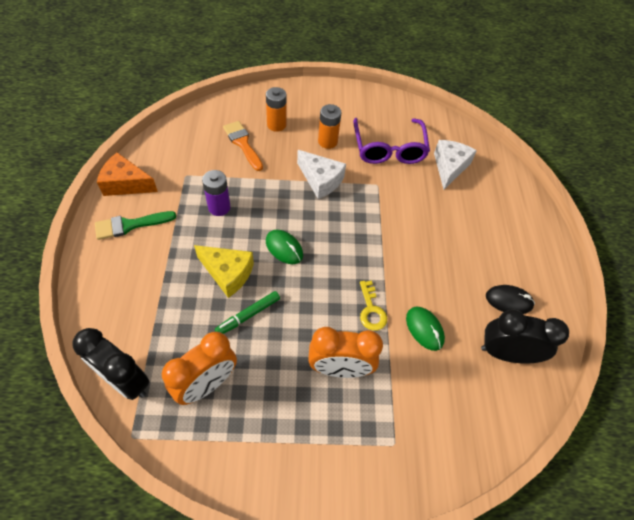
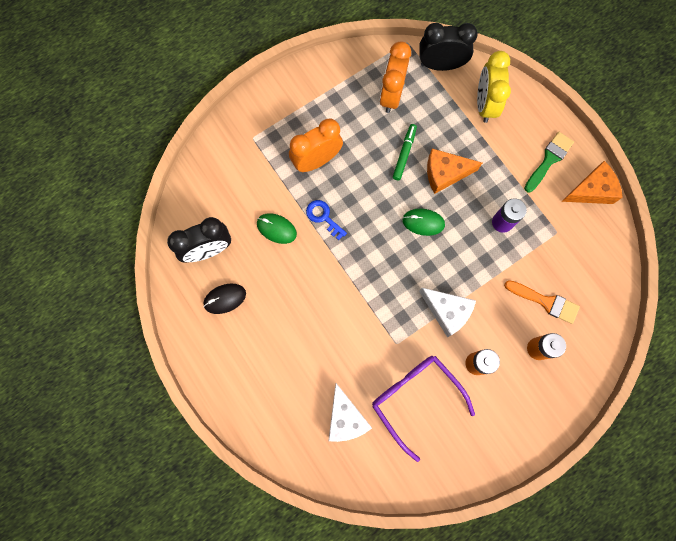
camera: 150 degrees right, 20 degrees up
yellow cheese [194,245,254,298] -> orange cheese [427,148,482,194]
white cheese [297,150,346,199] -> white cheese turned 150 degrees counterclockwise [419,288,476,337]
yellow key [360,281,387,331] -> blue key [306,200,347,240]
none -> yellow clock [477,51,511,123]

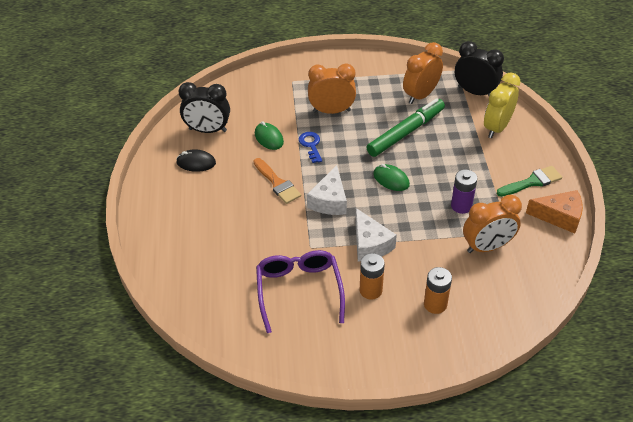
camera: 30 degrees right, 30 degrees down
white cheese [328,383,372,442] -> white cheese moved to [307,165,347,215]
green marker [393,124,417,181] -> green marker [366,98,445,157], size x1.84
orange cheese [427,148,482,194] -> none
orange brush [504,280,580,324] -> orange brush moved to [254,158,301,204]
none -> orange clock [463,195,522,253]

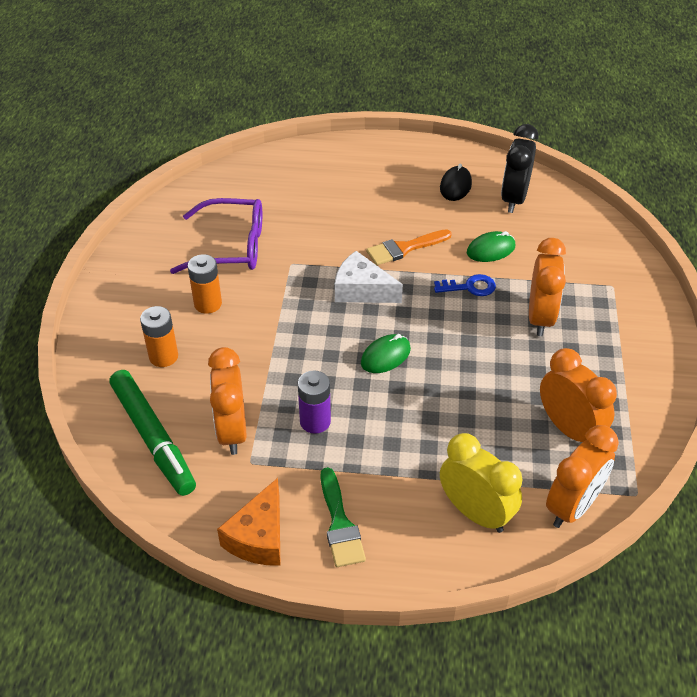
camera: 100 degrees right, 0 degrees up
white cheese [355,208,397,262] -> none
green marker [366,98,445,157] -> green marker moved to [110,370,196,496]
black clock [455,41,504,96] -> orange clock [546,425,619,528]

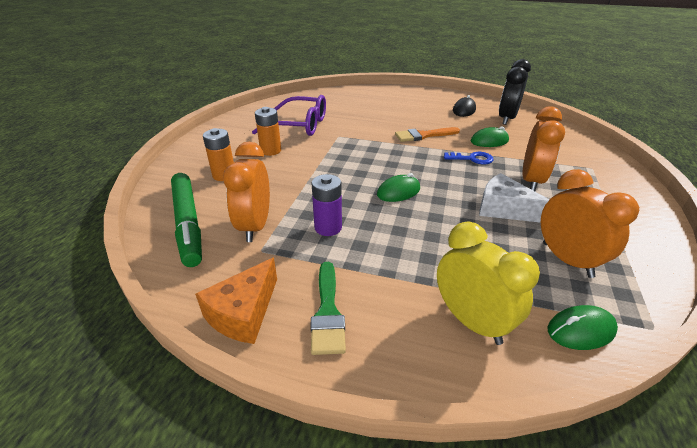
camera: 10 degrees right, 10 degrees down
white cheese [335,251,403,303] -> white cheese moved to [479,173,550,223]
orange clock [546,425,619,528] -> green mouse [548,305,618,350]

